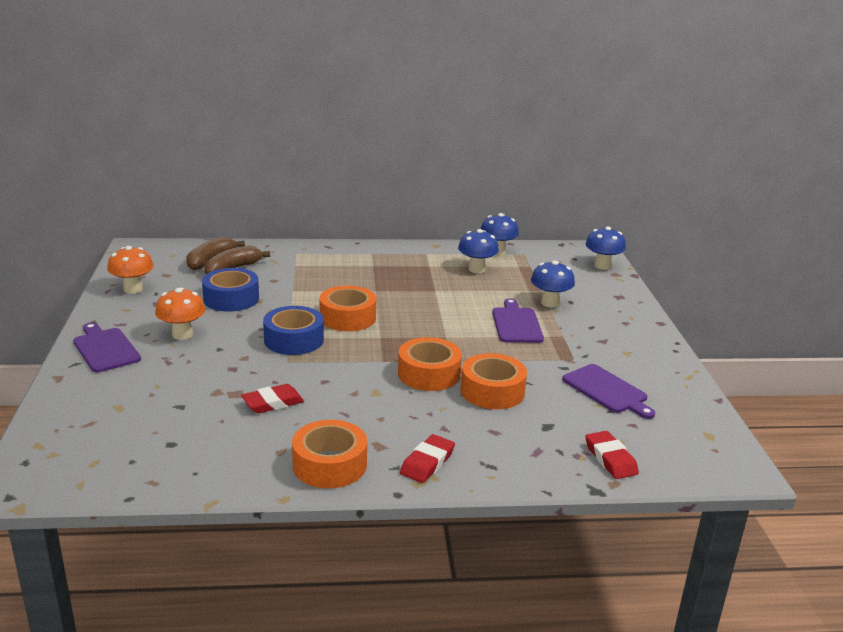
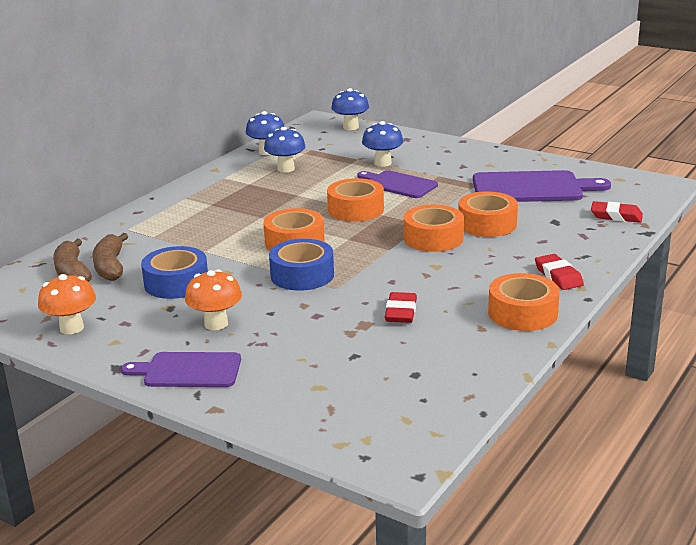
camera: 50 degrees left, 0 degrees up
purple cutting board [562,364,655,419] -> purple cutting board [473,170,611,202], size x1.57
none -> orange tape [327,178,384,222]

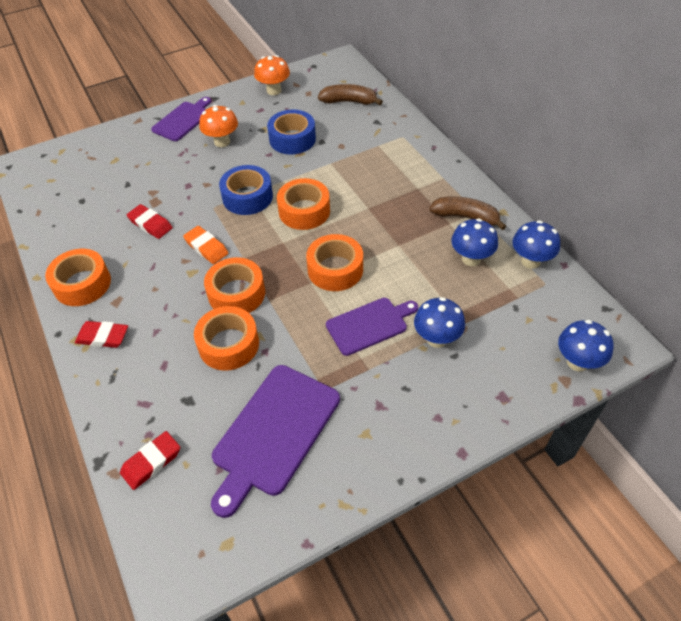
camera: 120 degrees right, 25 degrees up
brown banana [92,233,128,281] -> brown banana moved to [430,196,506,230]
none -> orange eraser [183,226,228,264]

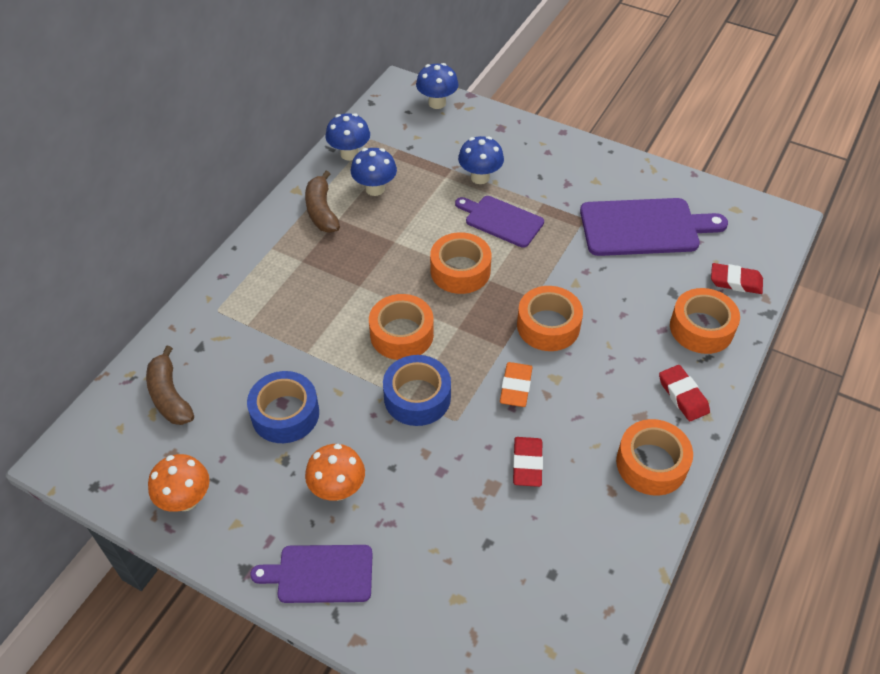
camera: 125 degrees left, 0 degrees up
orange tape [194,306,259,371] -> orange tape moved to [670,288,740,354]

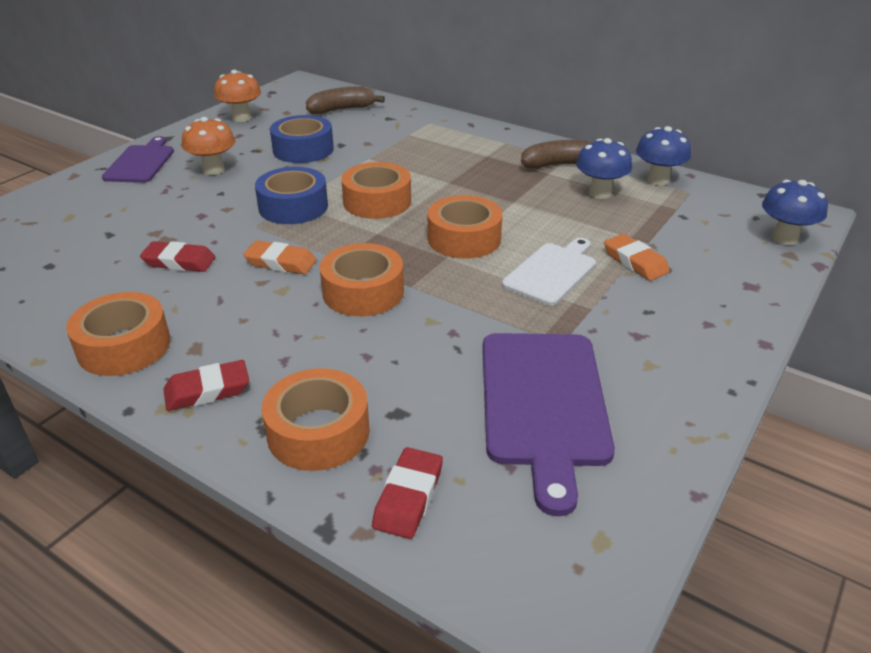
camera: 95 degrees right, 15 degrees down
purple cutting board [455,196,544,248] -> white cutting board [502,238,596,306]
blue mushroom [458,136,504,184] -> orange eraser [604,234,670,281]

